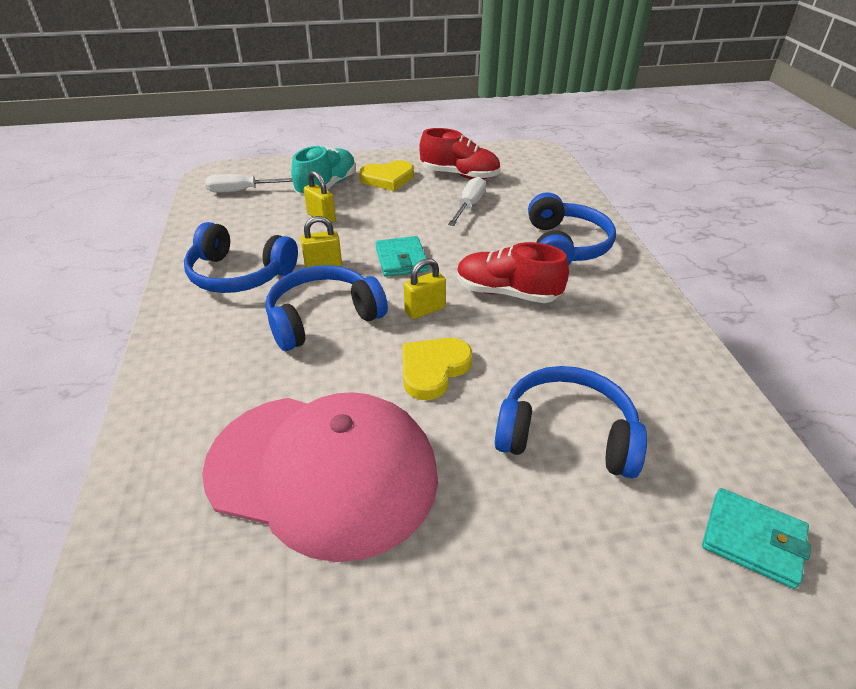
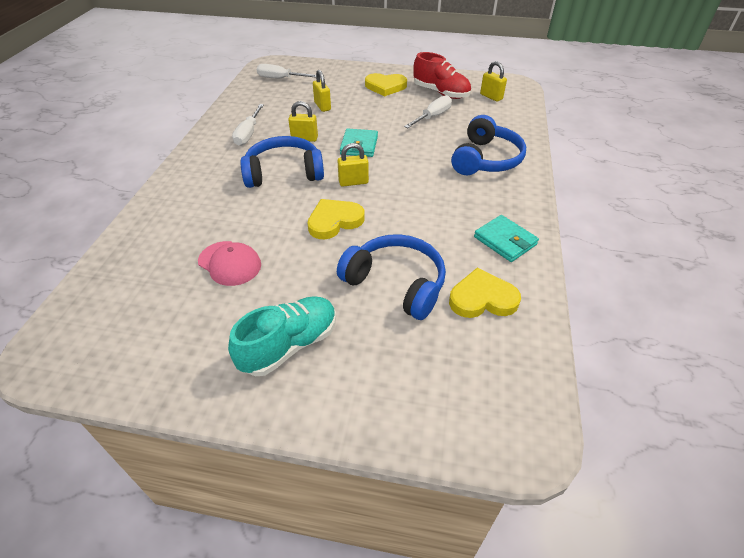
camera: 20 degrees right, 5 degrees up
blue headphones [184,222,298,293] -> white screwdriver [232,104,264,146]
pink cap [202,392,438,562] -> pink cap [198,241,261,286], size x0.44
turquoise shoe [291,146,356,196] -> turquoise shoe moved to [228,296,336,376]
red shoe [457,242,569,303] -> none
turquoise wallet [702,488,811,589] -> turquoise wallet moved to [474,215,539,262]
none -> yellow heart [449,268,521,318]
none -> yellow padlock [480,61,507,102]

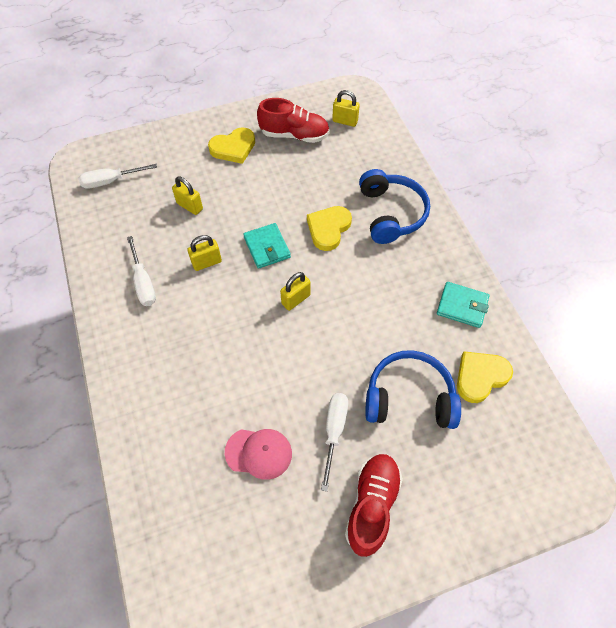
camera: 30 degrees left, 15 degrees up
turquoise shoe [228,296,336,376] -> red shoe [345,454,403,557]
blue headphones [240,136,324,188] -> none
yellow heart [307,199,364,239] -> yellow heart moved to [307,206,352,251]
white screwdriver [404,95,452,128] -> white screwdriver moved to [321,393,348,491]

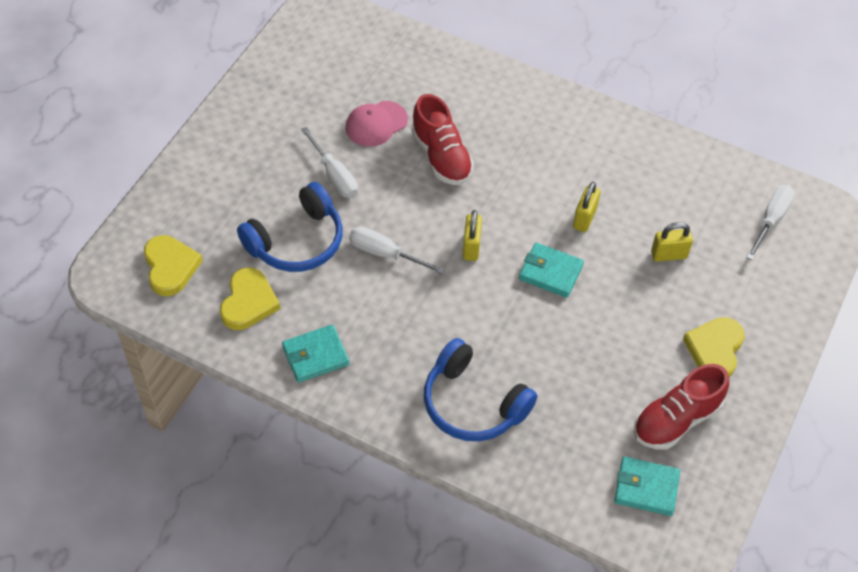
camera: 135 degrees right, 5 degrees down
white screwdriver [127,236,156,306] -> white screwdriver moved to [349,226,445,274]
yellow heart [307,206,352,251] -> yellow heart moved to [144,235,203,296]
yellow padlock [332,90,360,127] -> turquoise wallet [614,457,680,516]
red shoe [345,454,403,557] -> red shoe moved to [412,94,474,185]

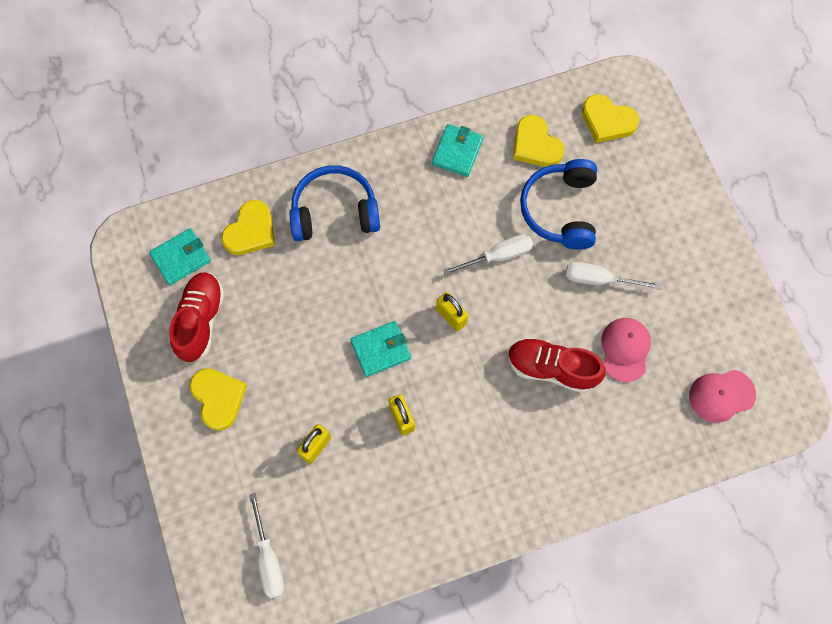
camera: 135 degrees right, 15 degrees up
none -> yellow heart [221,200,275,255]
none -> pink cap [689,370,756,423]

